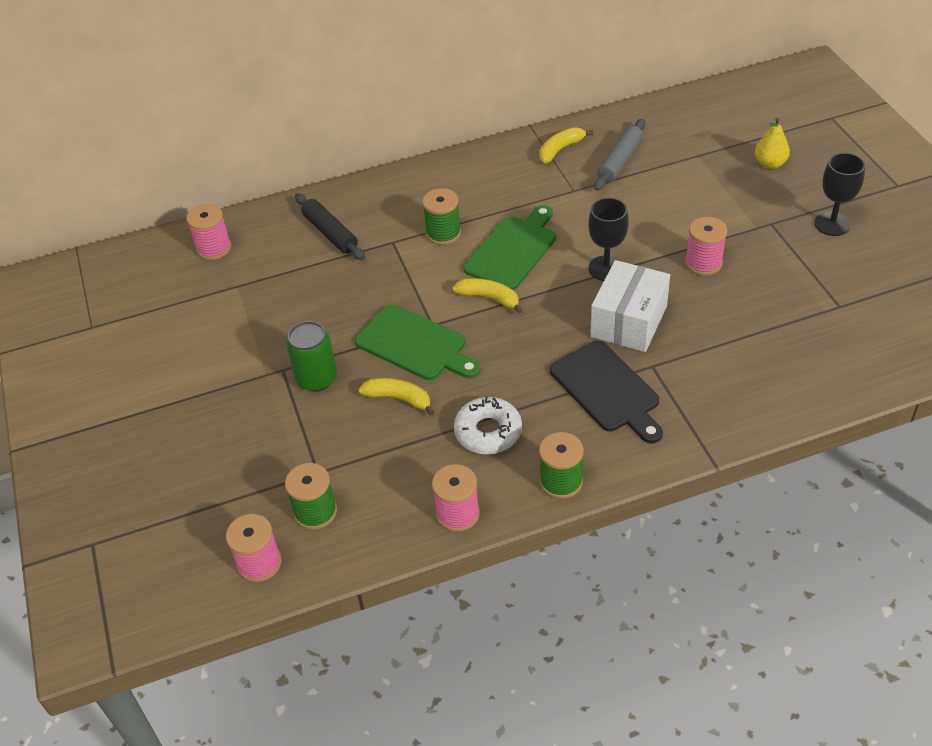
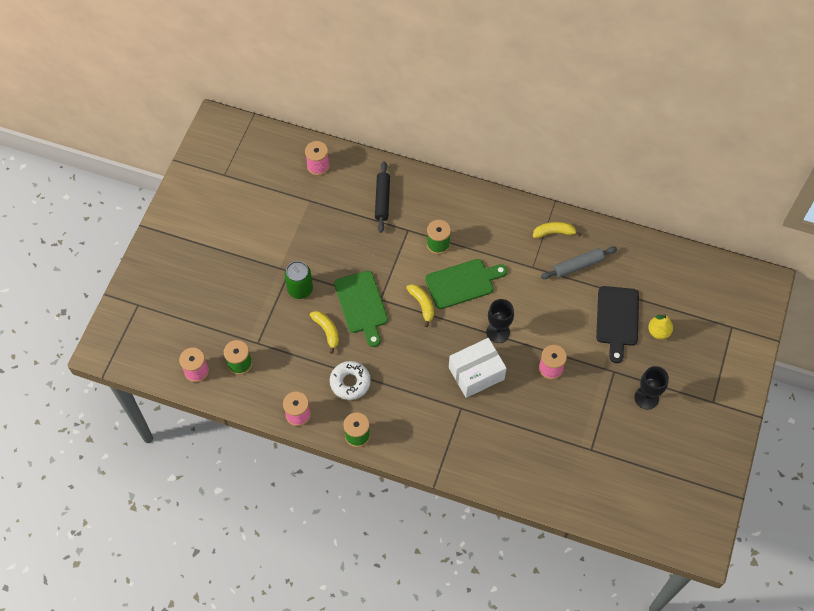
camera: 35 degrees right, 15 degrees up
black cutting board [550,340,663,443] -> black cutting board moved to [596,286,639,363]

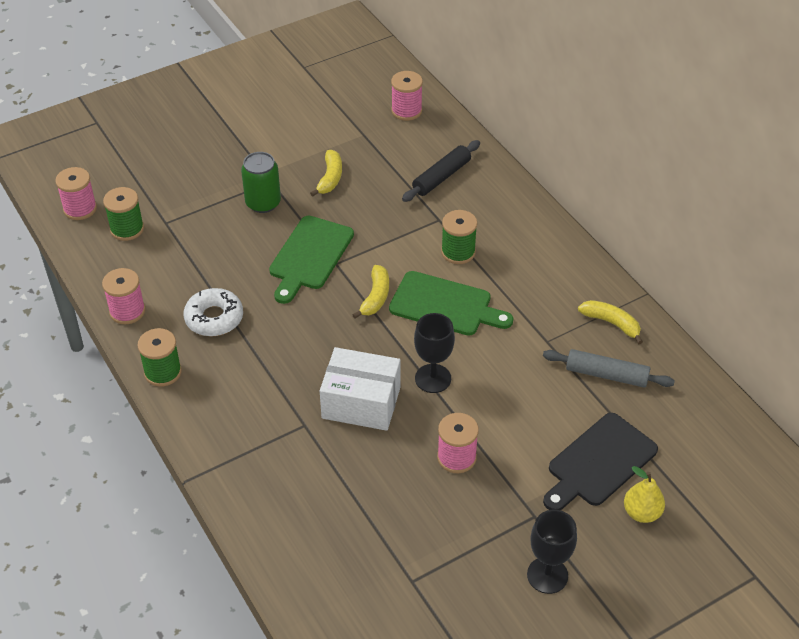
camera: 40 degrees right, 15 degrees down
yellow banana [310,311,339,354] -> yellow banana moved to [310,150,342,197]

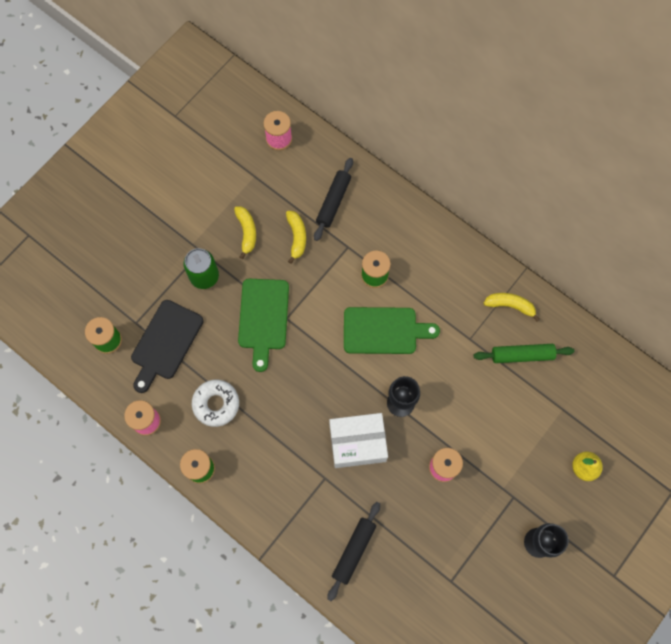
camera: 20 degrees left, 25 degrees up
pink spool [55,167,97,220] -> none
yellow banana [352,265,389,319] -> yellow banana moved to [286,211,306,264]
grey rolling pin [543,349,675,388] -> green rolling pin [474,344,574,363]
black cutting board [543,413,658,510] -> black cutting board moved to [131,300,204,393]
none -> black rolling pin [327,502,380,601]

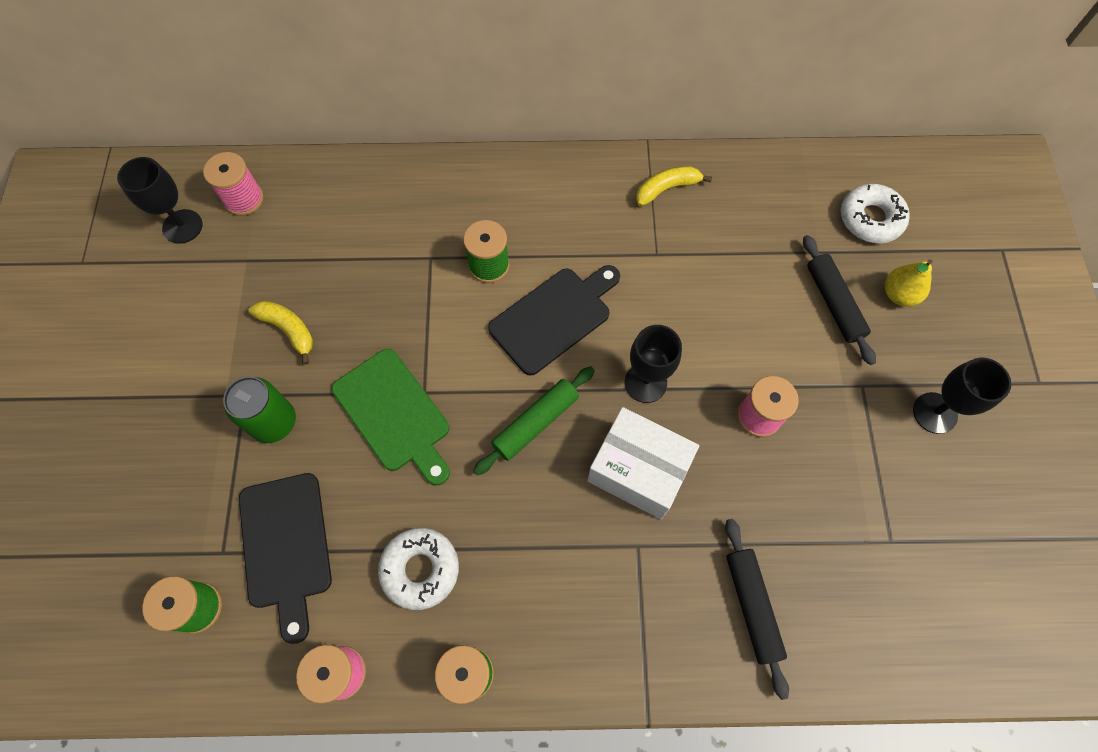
camera: 40 degrees left, 5 degrees down
yellow banana [286,211,306,264] -> none
black rolling pin [314,158,353,241] -> black rolling pin moved to [803,235,876,365]
white box [329,413,388,468] -> white box turned 75 degrees clockwise [588,407,699,519]
green cutting board [344,307,440,354] -> black cutting board [488,265,620,375]
green rolling pin [474,344,574,363] -> green rolling pin moved to [473,366,595,475]
none -> black goblet [117,157,203,244]
none -> white donut [841,184,910,243]

